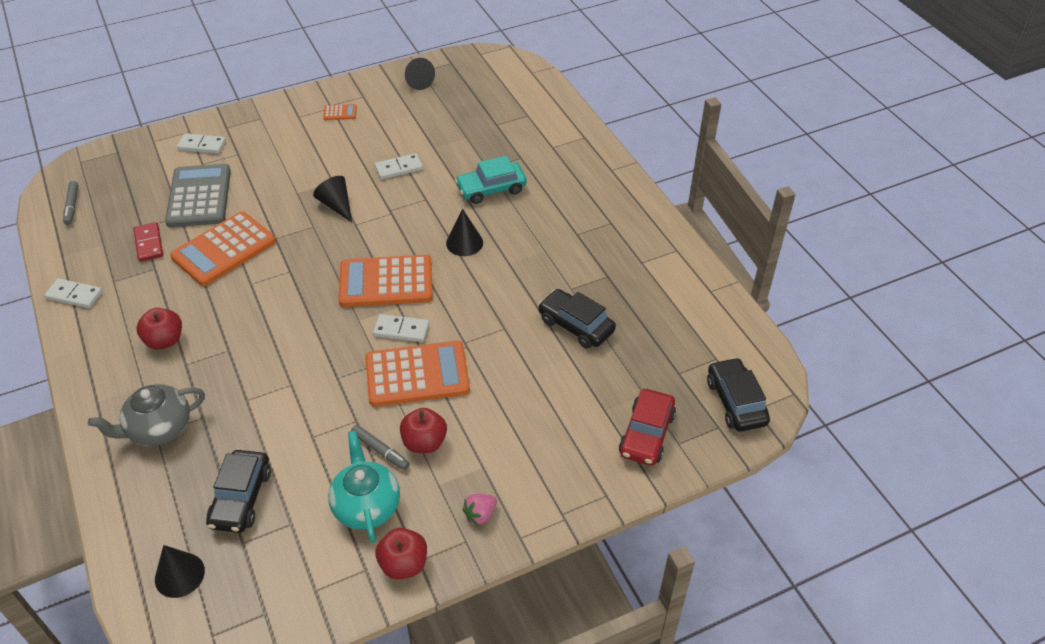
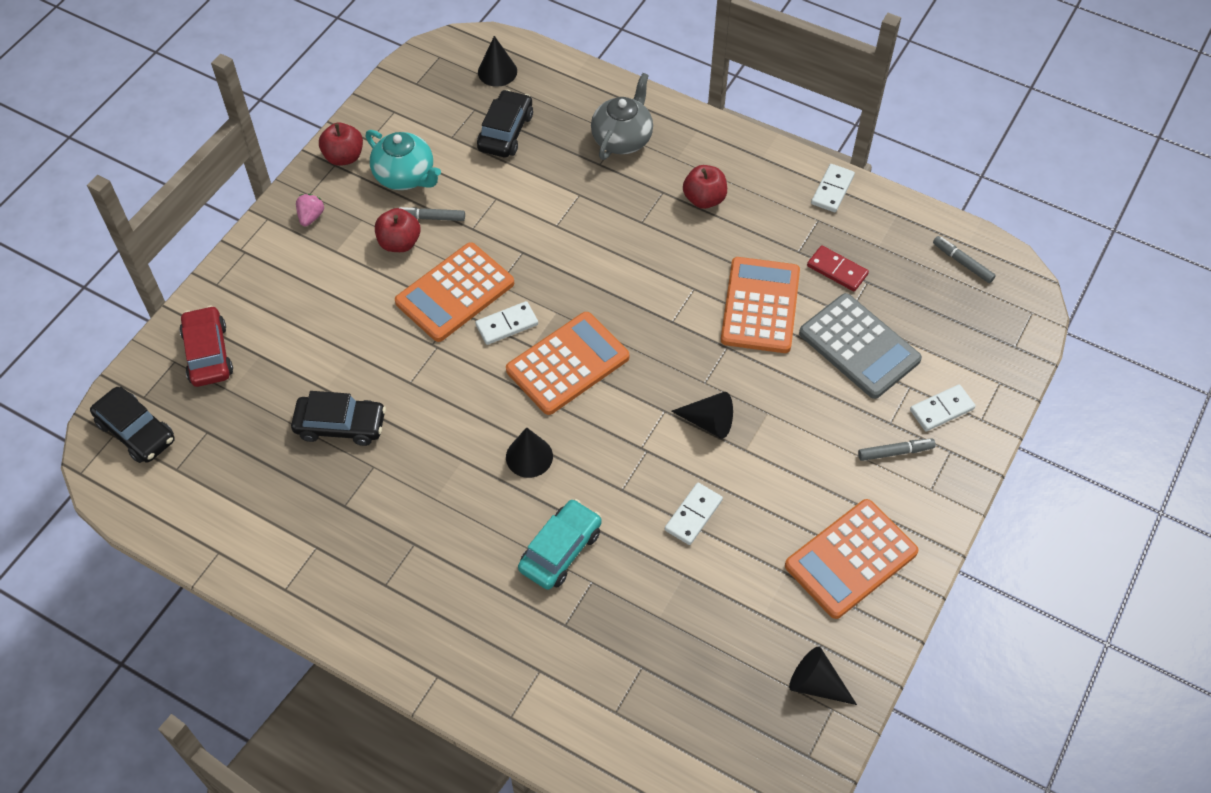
camera: 145 degrees right, 10 degrees up
white domino [45,278,103,308] -> white domino turned 45 degrees counterclockwise [811,164,855,212]
black car [206,450,271,533] -> black car turned 45 degrees clockwise [477,90,533,157]
orange calculator [323,104,357,120] -> orange calculator [785,499,918,619], size x2.40
none -> grey marker [858,438,936,461]

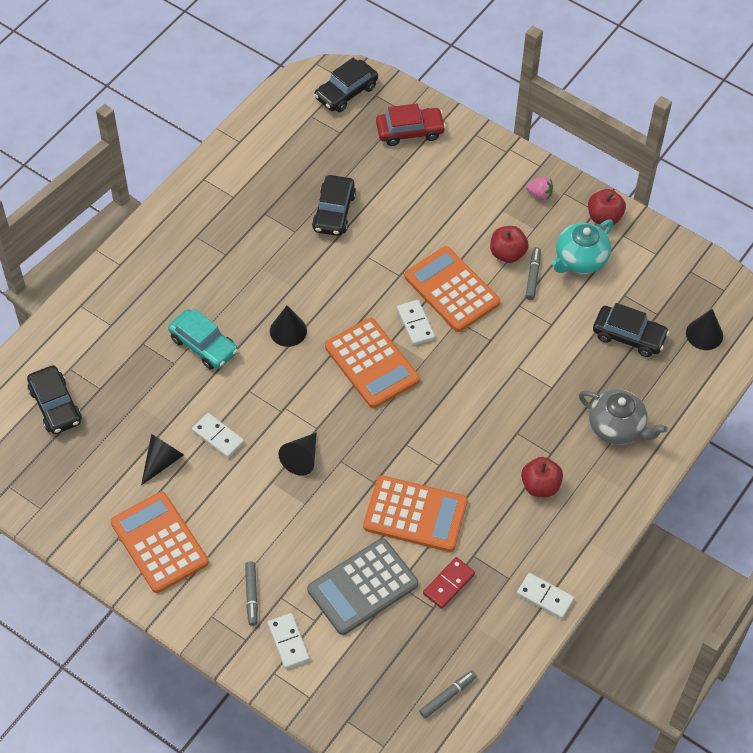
camera: 95 degrees right, 0 degrees up
black cone [789,647,857,705] -> black cone moved to [141,434,184,485]
none -> black car [27,365,82,434]

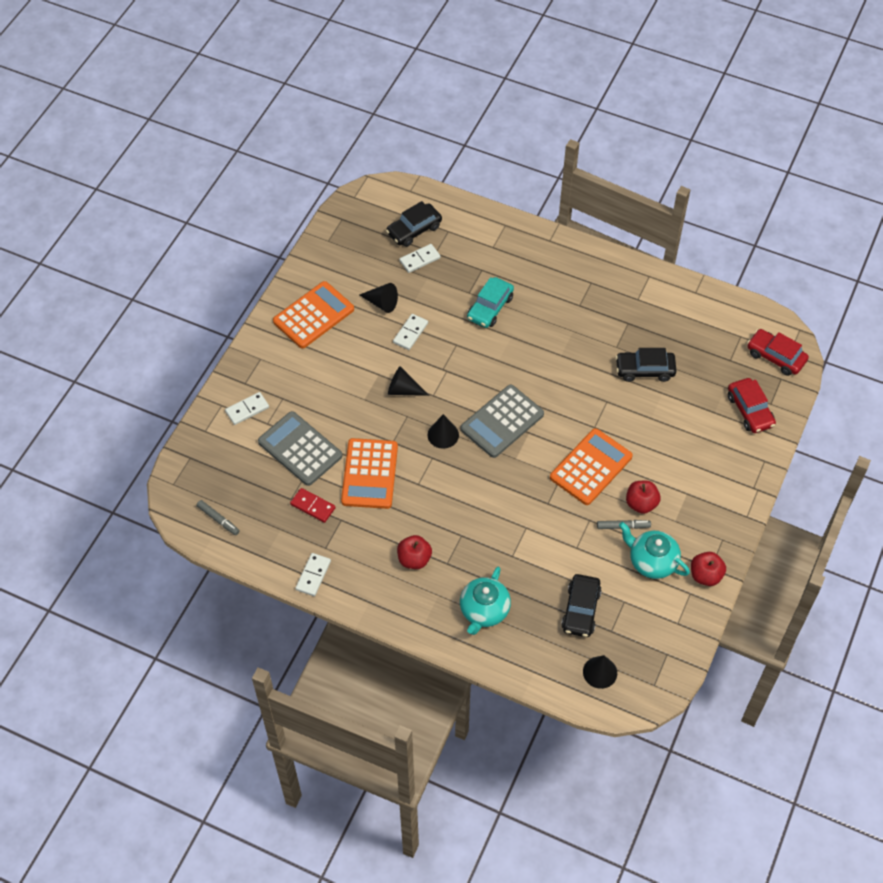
camera: 80 degrees right, 0 degrees up
grey marker [245,561,258,626] -> none
black cone [270,306,307,347] -> black cone moved to [428,414,459,449]
black car [314,58,378,112] -> red car [747,329,809,376]
orange calculator [325,318,420,408] -> grey calculator [461,385,544,458]
white domino [397,300,435,345] -> white domino moved to [399,244,441,273]
pink strawberry [526,177,553,200] -> none
grey teapot [579,389,667,445] -> turquoise teapot [460,567,511,635]

